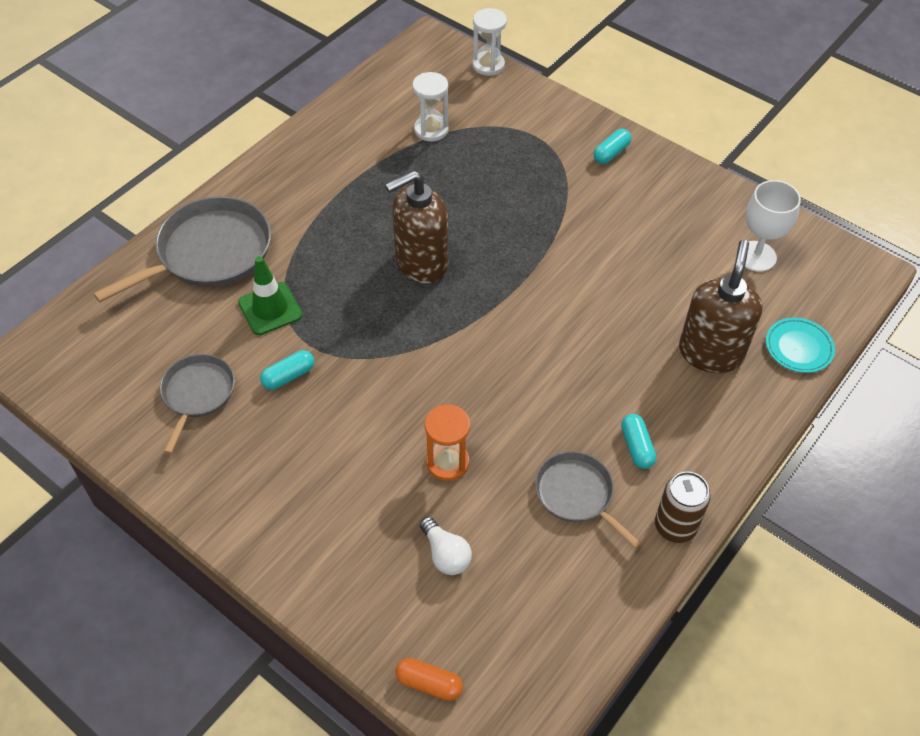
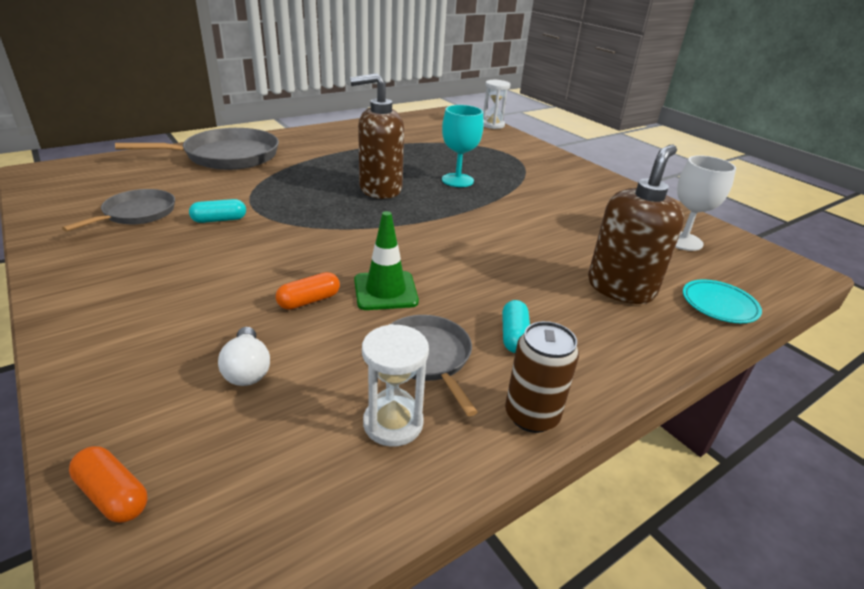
camera: 15 degrees right, 20 degrees down
green traffic cone [238,256,302,335] -> green traffic cone moved to [354,211,419,310]
white hourglass [412,72,449,142] -> white hourglass moved to [362,324,429,447]
orange hourglass [425,404,470,481] -> orange capsule [276,272,340,310]
turquoise capsule [593,129,631,164] -> none
none -> turquoise goblet [442,105,484,187]

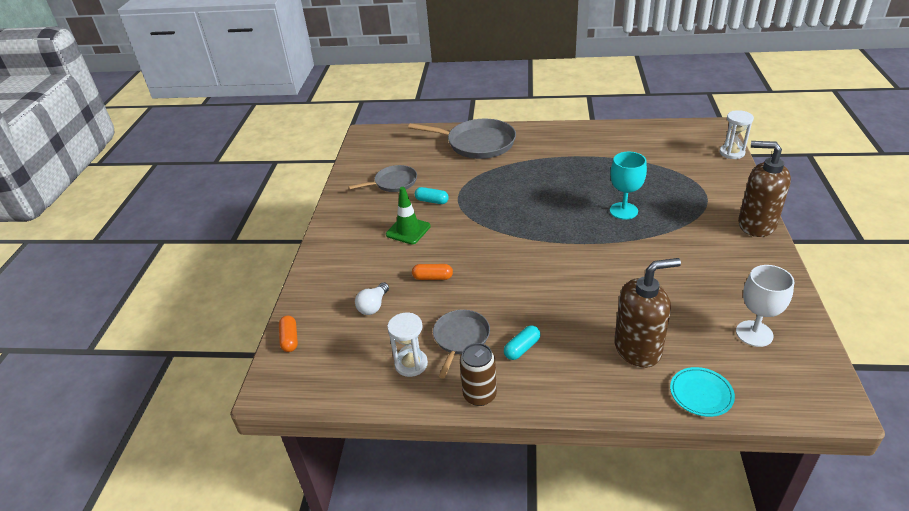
camera: 45 degrees right, 5 degrees up
brown soap dispenser [350,73,404,199] -> brown soap dispenser moved to [738,141,791,237]
green traffic cone [354,211,419,310] -> green traffic cone moved to [386,187,431,244]

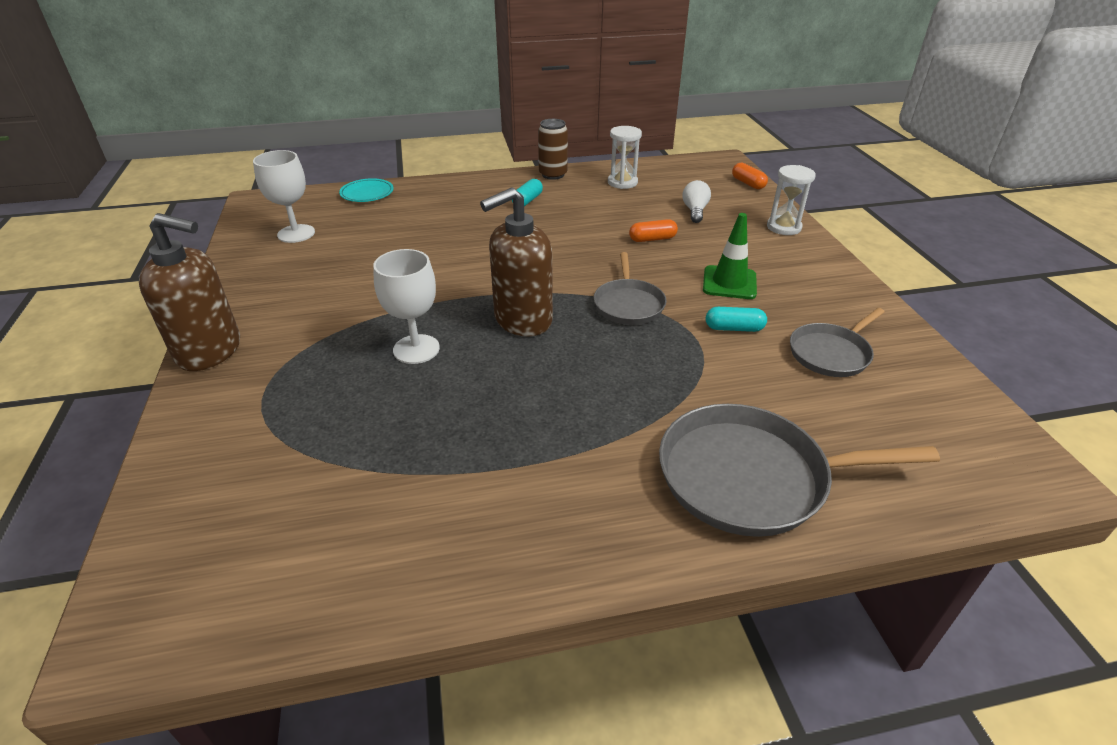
camera: 160 degrees right, 0 degrees up
grey pan [433,310,490,378] -> grey pan moved to [594,252,666,325]
turquoise goblet [610,152,647,219] -> white goblet [373,249,440,364]
brown soap dispenser [614,258,681,368] -> brown soap dispenser moved to [480,187,553,336]
white hourglass [720,110,754,159] -> white hourglass moved to [767,165,816,235]

